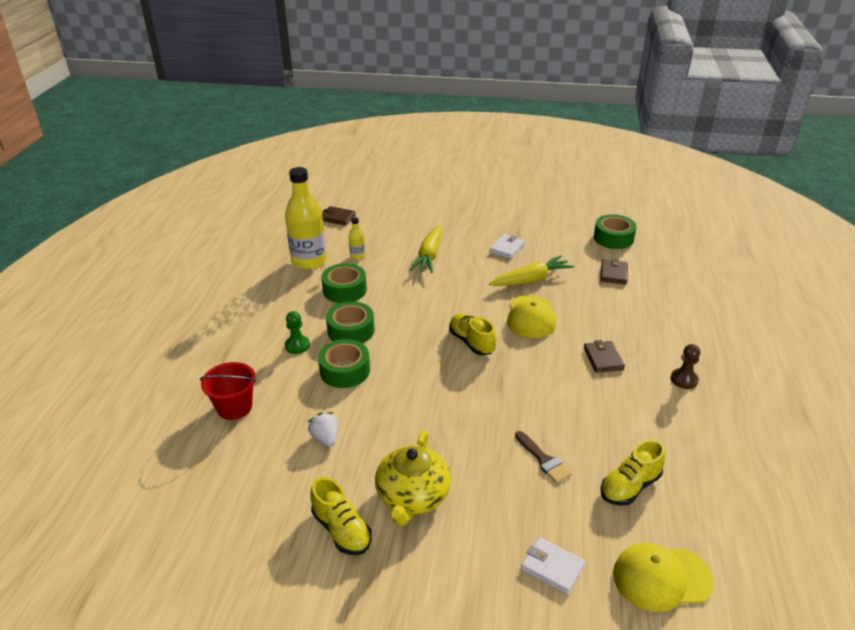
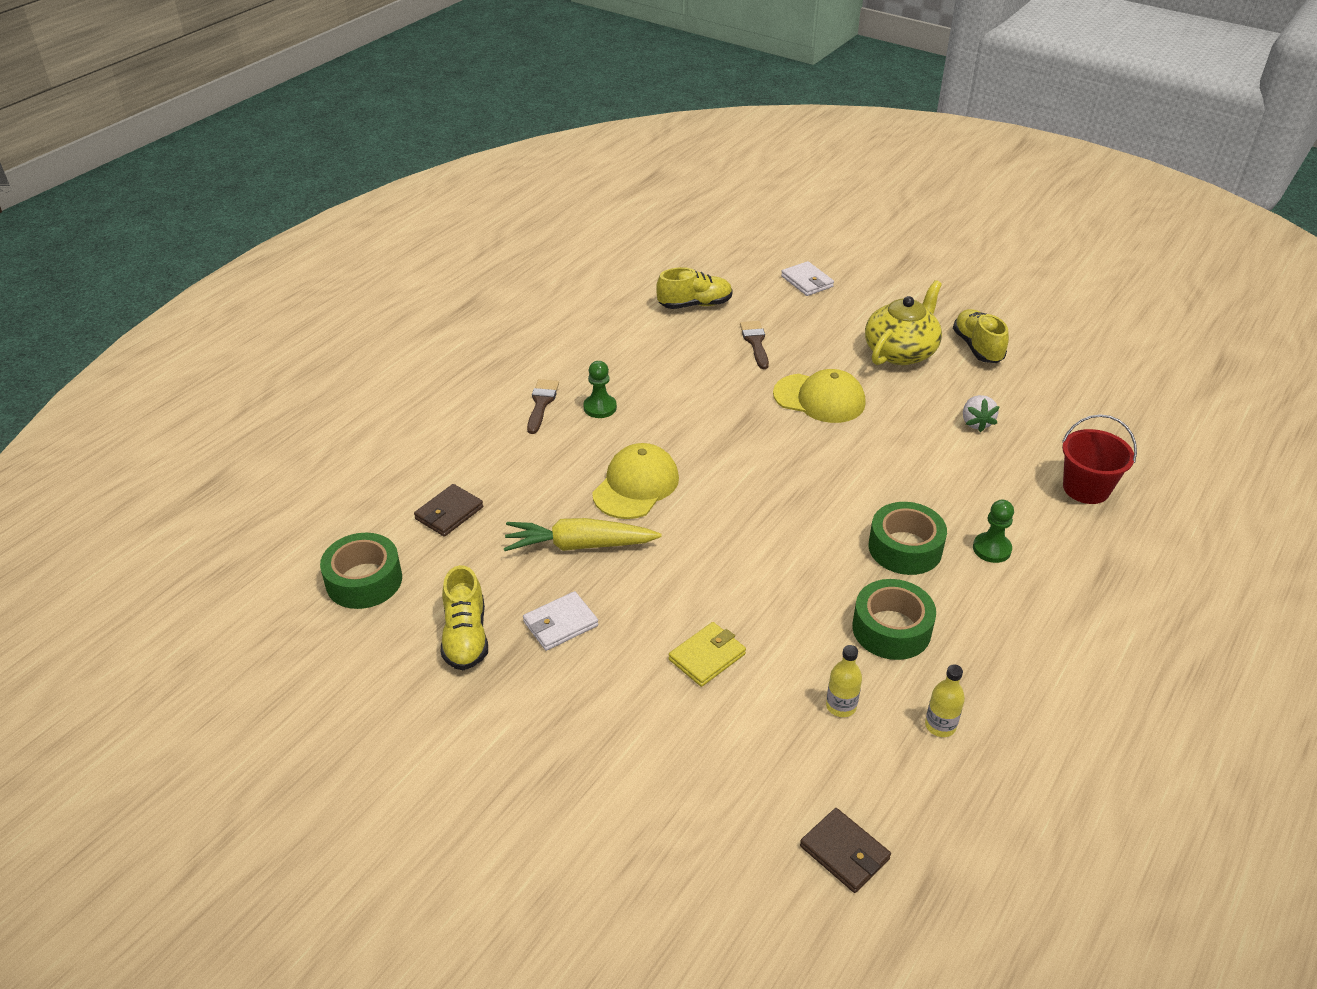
camera: 155 degrees left, 5 degrees up
yellow bottle [285,167,327,270] -> yellow bottle [925,664,965,737], size x0.43
green tape [318,339,370,388] -> none
yellow carrot [410,225,442,273] -> yellow wallet [669,622,746,687]
yellow shoe [449,313,496,355] -> yellow shoe moved to [441,565,488,670]
brown wallet [584,340,625,373] -> green pawn [583,361,617,418]
yellow cap [613,543,714,612] -> yellow cap moved to [773,369,865,423]
brown pawn [671,344,700,389] -> none
none -> brown brush [527,379,559,434]

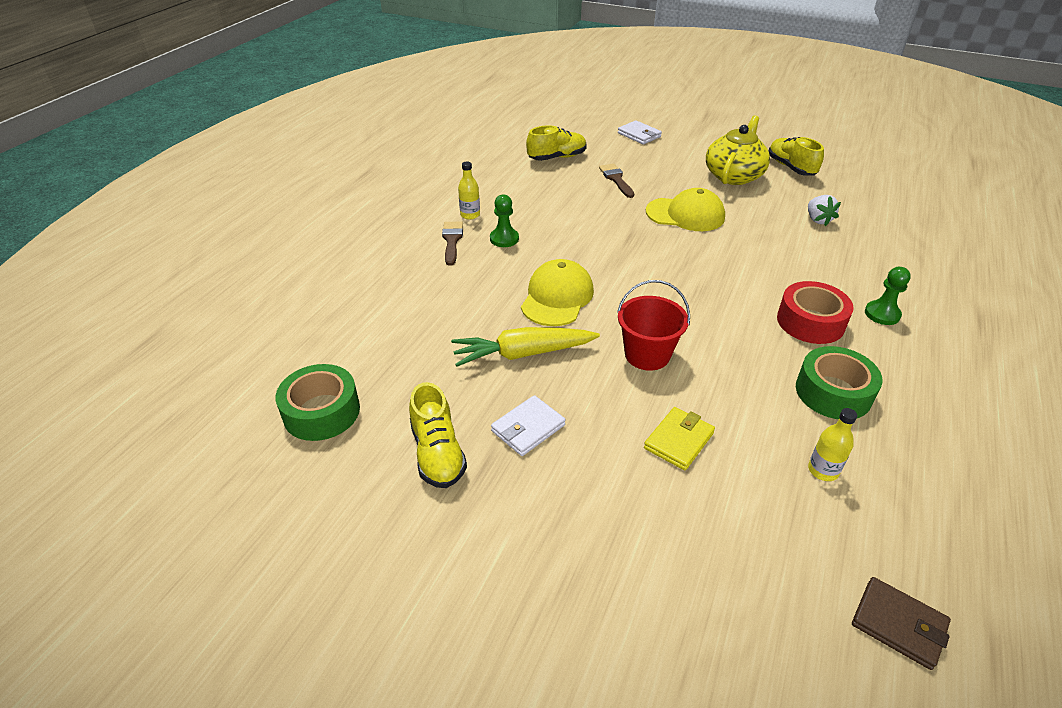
camera: 10 degrees left, 0 degrees up
brown wallet [414,484,483,537] -> none
green tape [868,502,947,575] -> red tape [777,281,854,344]
yellow bottle [925,664,965,737] -> yellow bottle moved to [458,162,480,220]
red bucket [1062,414,1137,504] -> red bucket moved to [617,280,690,371]

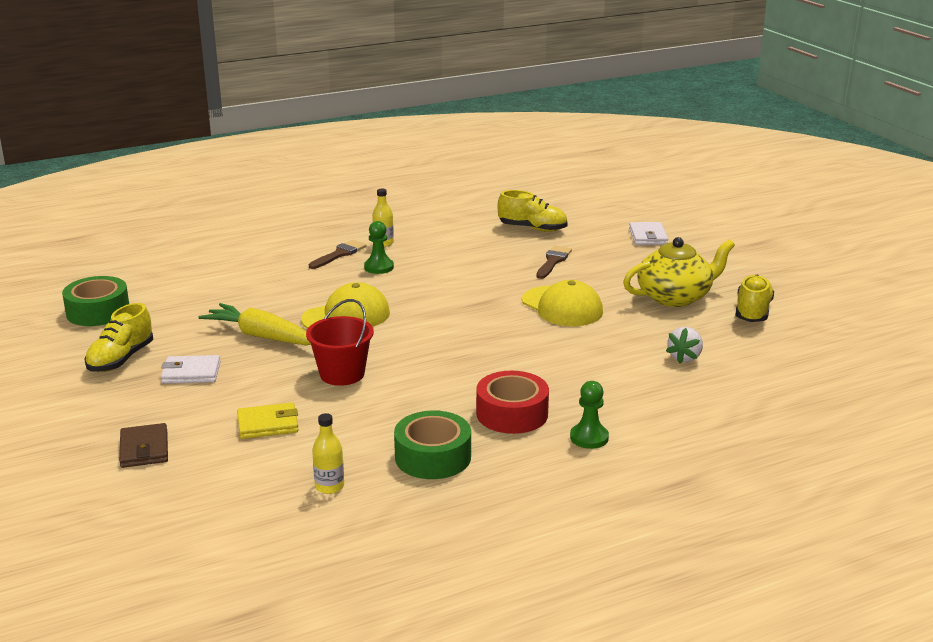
camera: 40 degrees right, 15 degrees down
brown wallet [852,577,951,670] -> brown wallet moved to [119,423,168,468]

